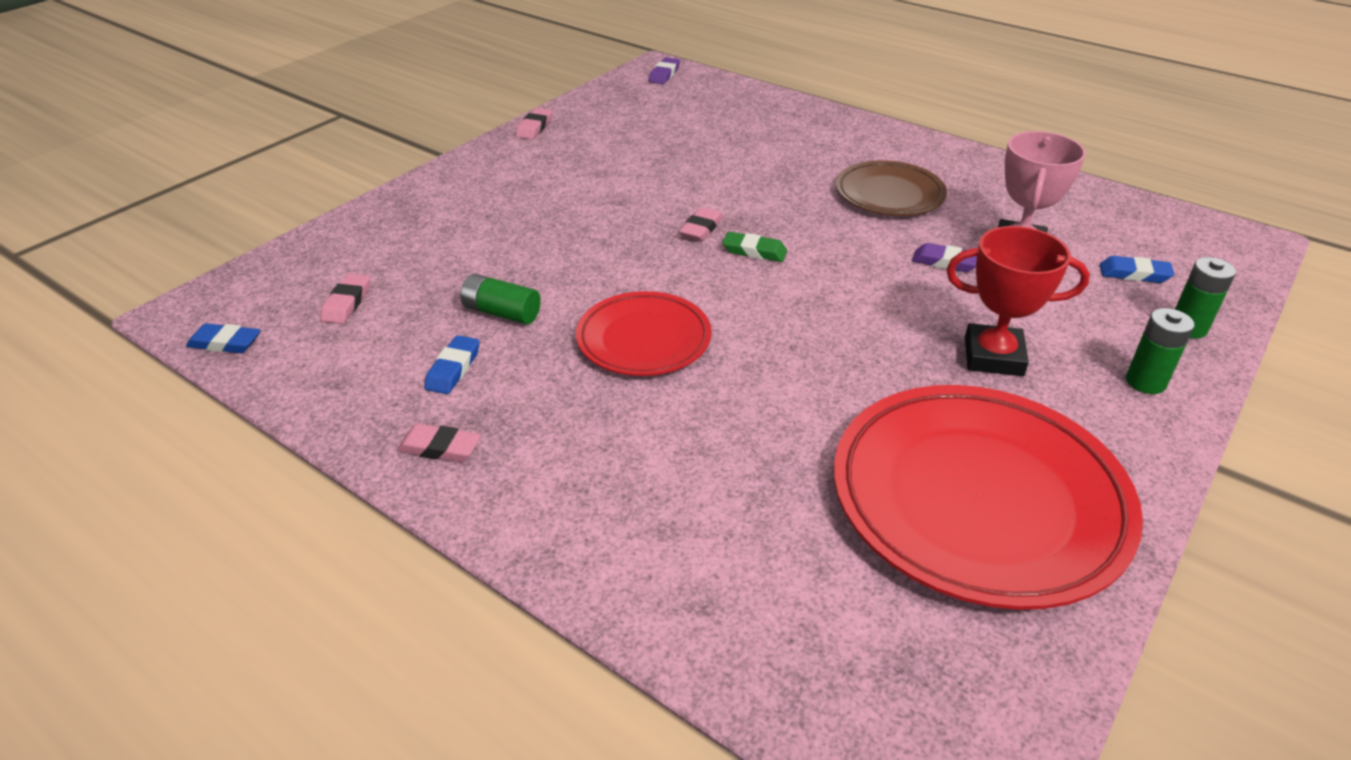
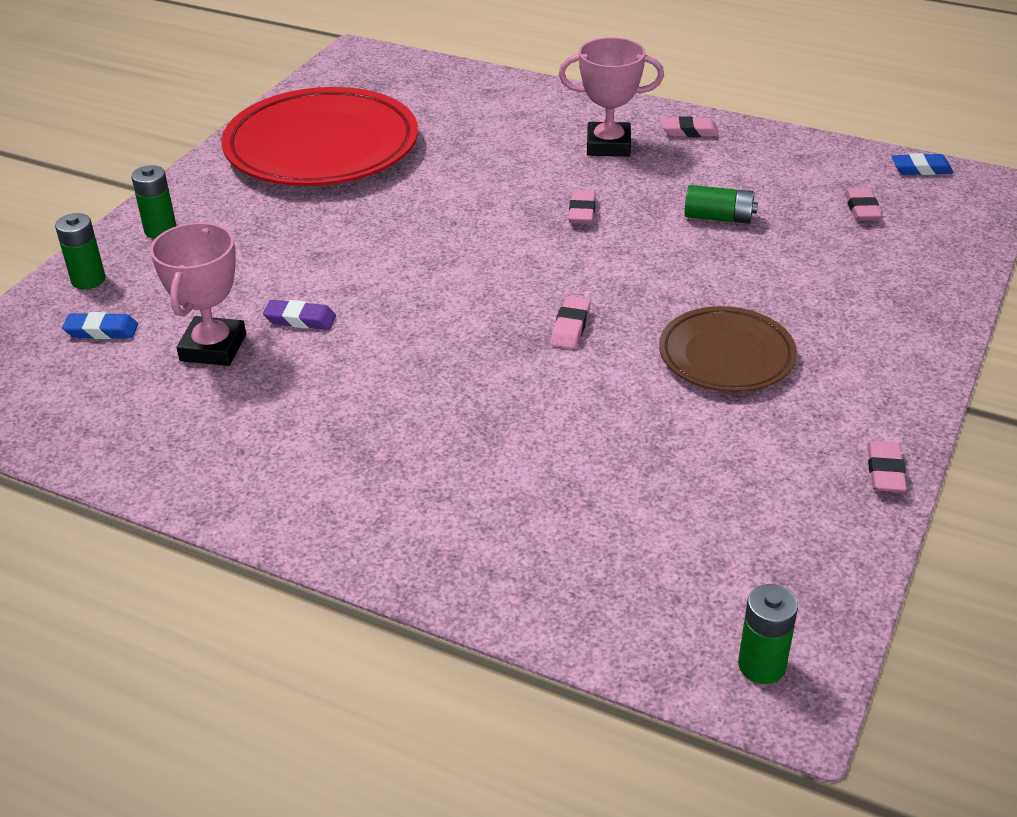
camera: 170 degrees right, 0 degrees up
blue eraser [424,335,480,394] -> none
red plate [576,291,712,376] -> pink eraser [569,190,596,224]
purple eraser [649,57,680,84] -> green battery [738,584,798,684]
green eraser [722,232,787,262] -> none
brown plate [836,160,947,216] -> brown plate moved to [659,306,797,392]
red trophy [946,226,1090,376] -> none
none -> pink trophy [559,37,664,156]

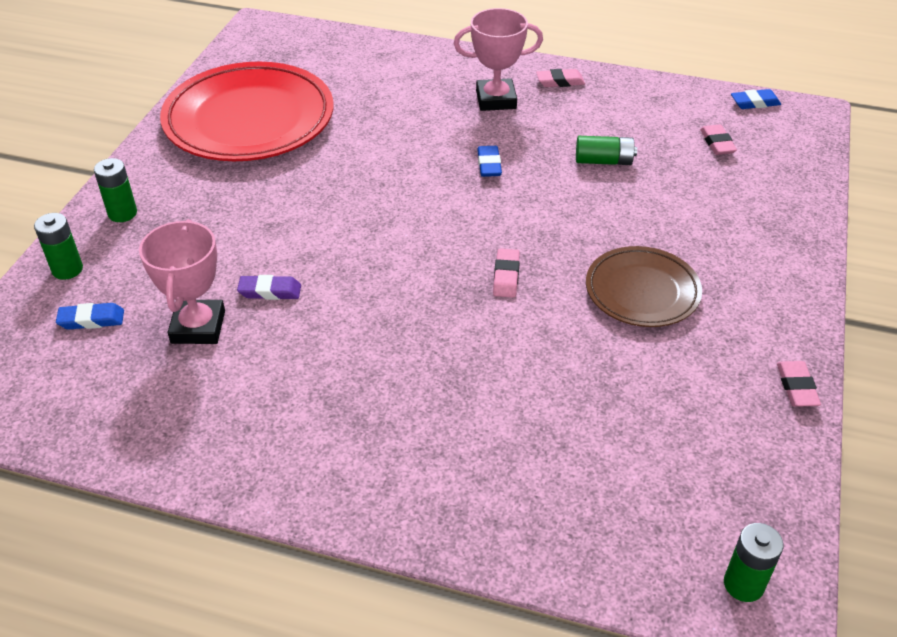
camera: 10 degrees left, 5 degrees up
pink eraser [569,190,596,224] -> blue eraser [477,146,502,177]

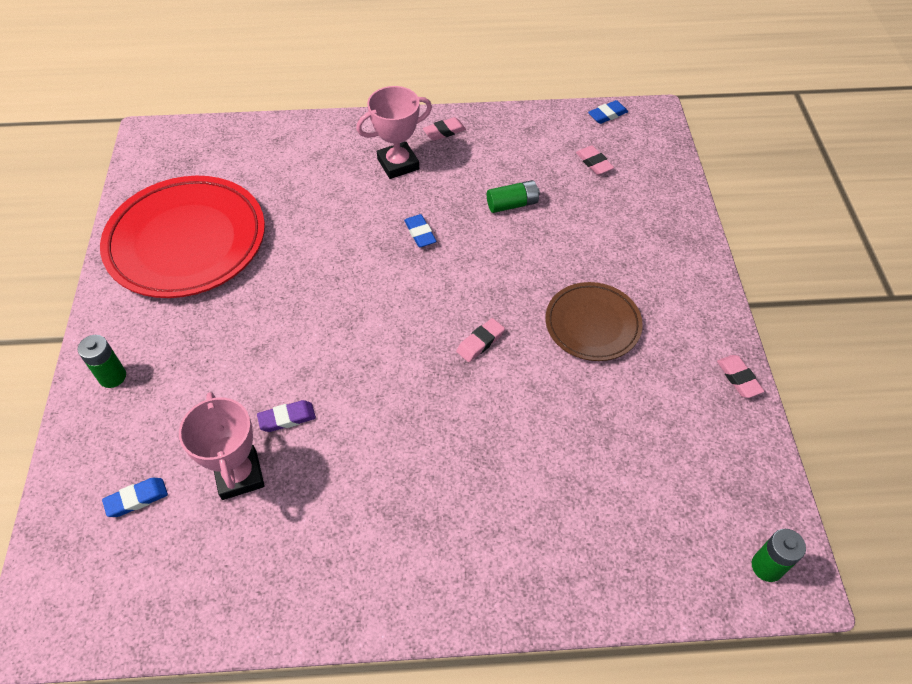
camera: 20 degrees left, 10 degrees up
green battery [34,213,83,280] -> none
pink eraser [493,248,520,298] -> pink eraser turned 60 degrees clockwise [456,318,505,362]

